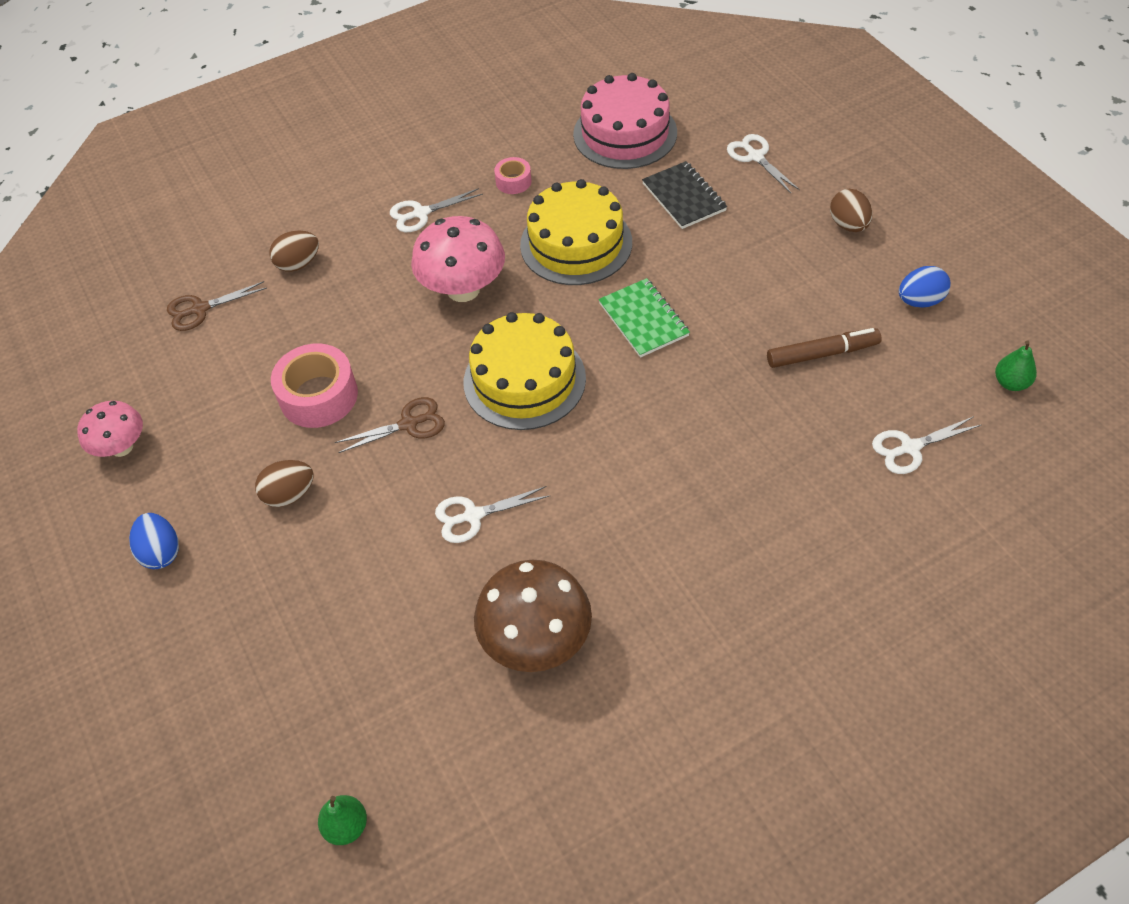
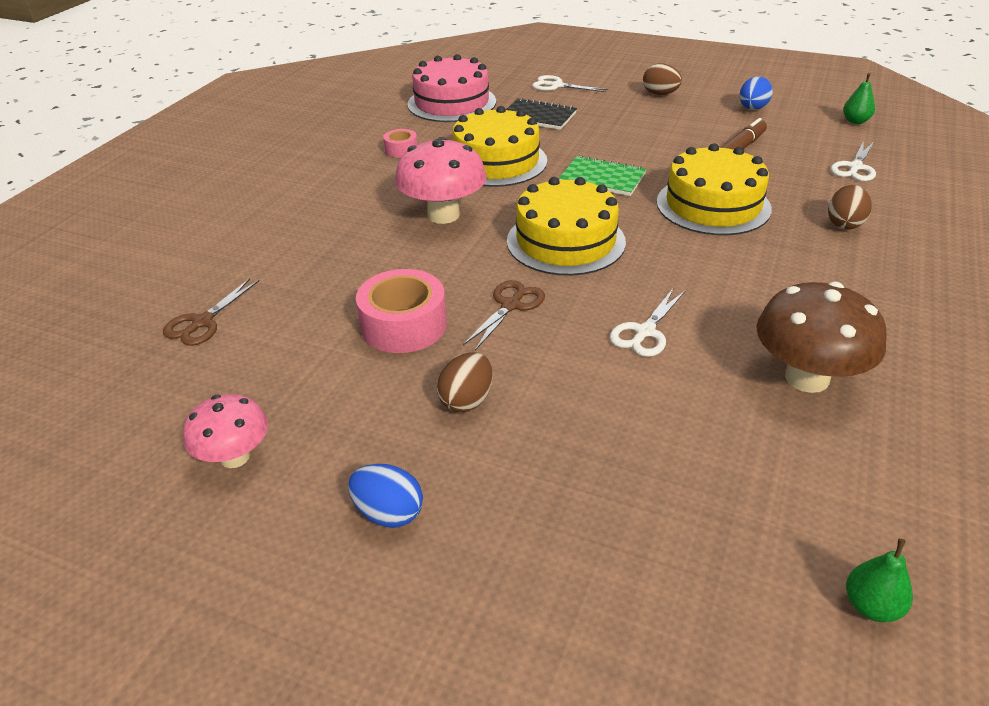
camera: 40 degrees left, 15 degrees down
brown egg [269,230,319,272] -> brown egg moved to [828,185,872,230]
white scissors [390,188,483,232] -> none
none -> yellow cake [657,143,772,235]

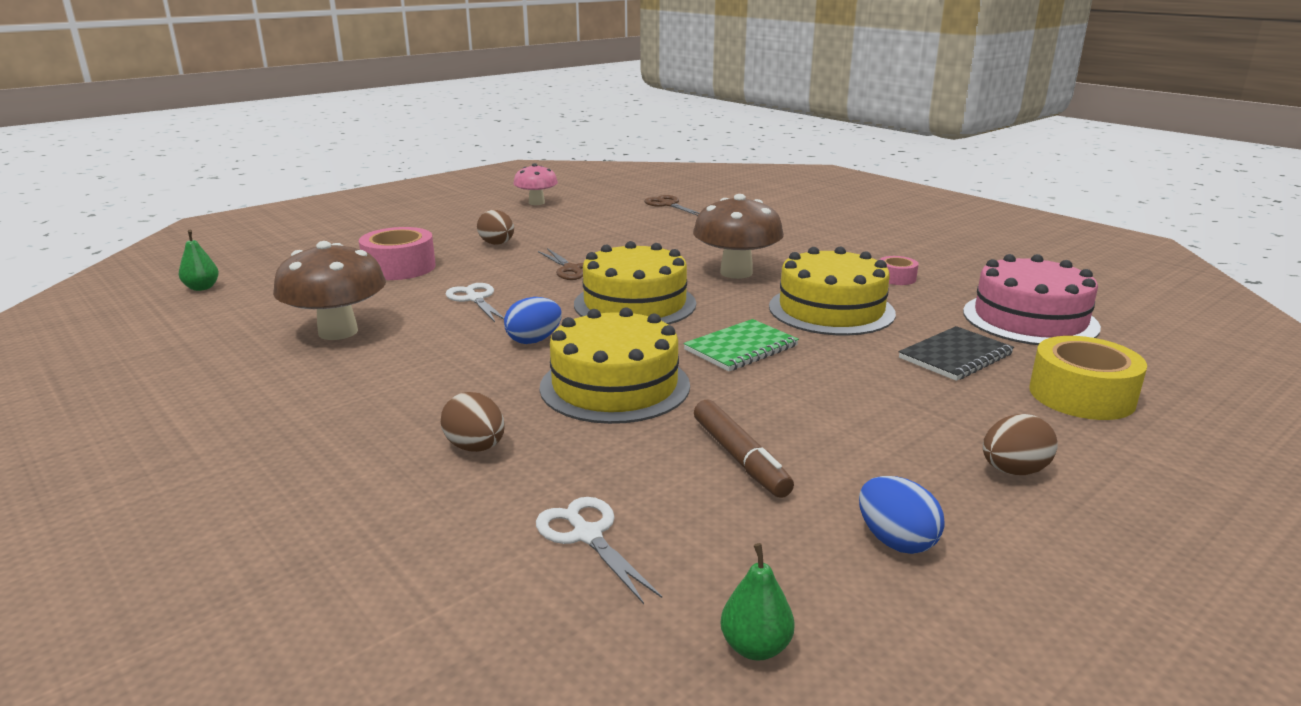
camera: 115 degrees right, 15 degrees down
blue egg [348,464,423,528] -> blue egg moved to [504,297,562,344]
pink tape [356,269,447,353] -> pink tape moved to [359,227,436,280]
pink mushroom [395,137,487,224] -> brown mushroom [693,194,784,279]
white scissors [532,75,608,92] -> yellow tape [1029,336,1147,420]

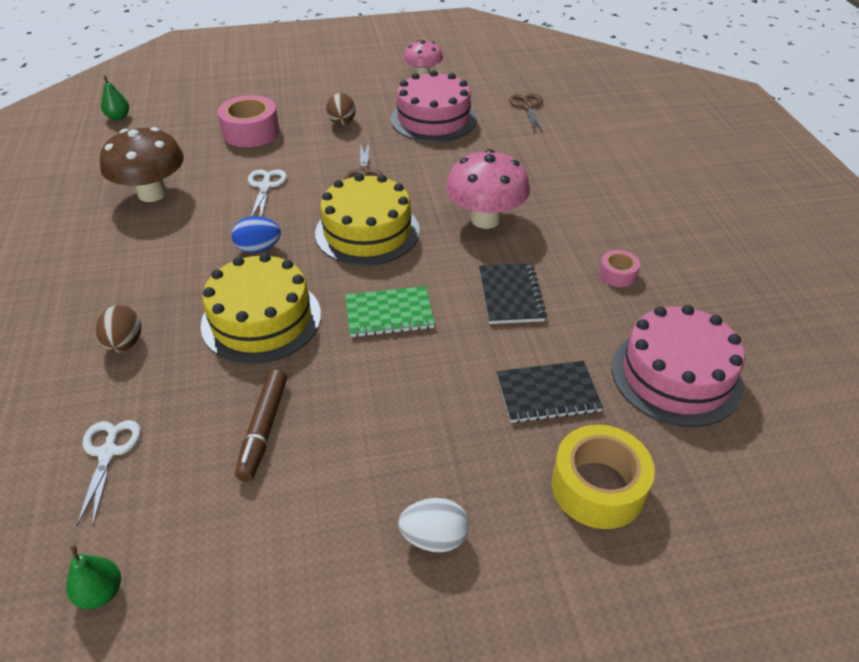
camera: 30 degrees right, 20 degrees up
brown mushroom [693,194,784,279] -> pink mushroom [446,149,530,229]
yellow cake [769,246,896,336] -> black notebook [479,263,547,324]
blue egg [859,476,945,554] -> none
brown egg [983,414,1058,475] -> white egg [398,498,469,552]
none -> pink cake [391,70,477,142]

